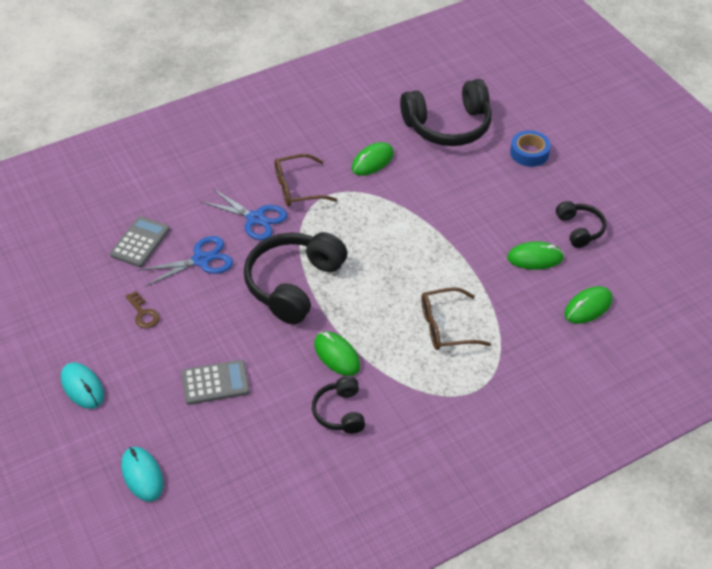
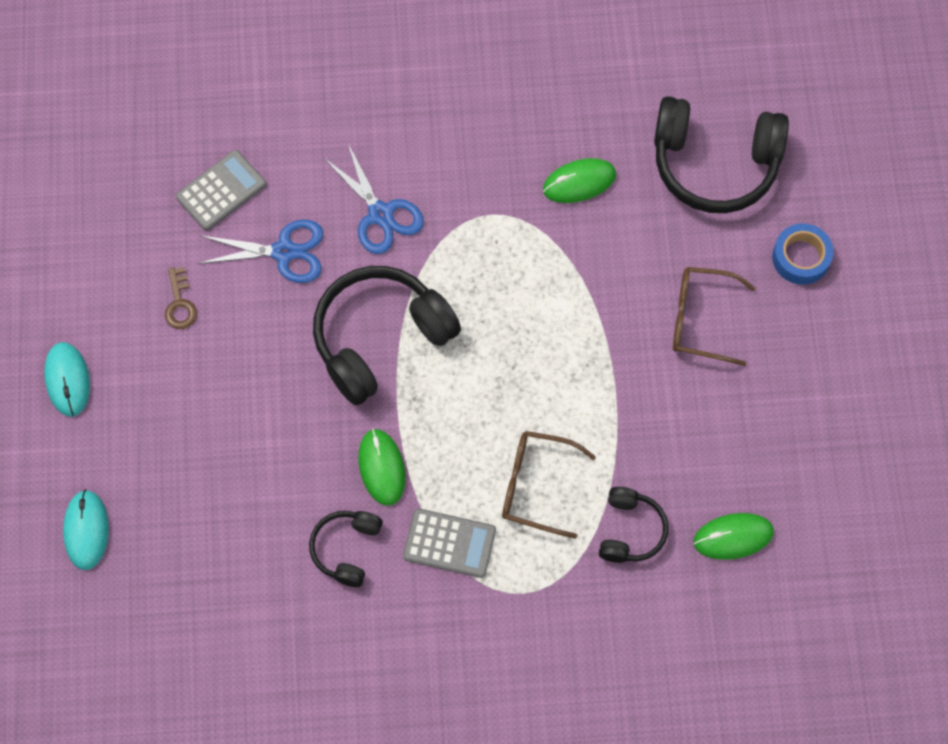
camera: 25 degrees right, 20 degrees up
grey calculator [181,360,250,405] -> grey calculator moved to [403,508,496,578]
brown glasses [274,154,338,207] -> brown glasses moved to [673,267,756,366]
green mouse [507,241,564,270] -> none
black headphones [556,201,606,248] -> black headphones moved to [599,487,668,563]

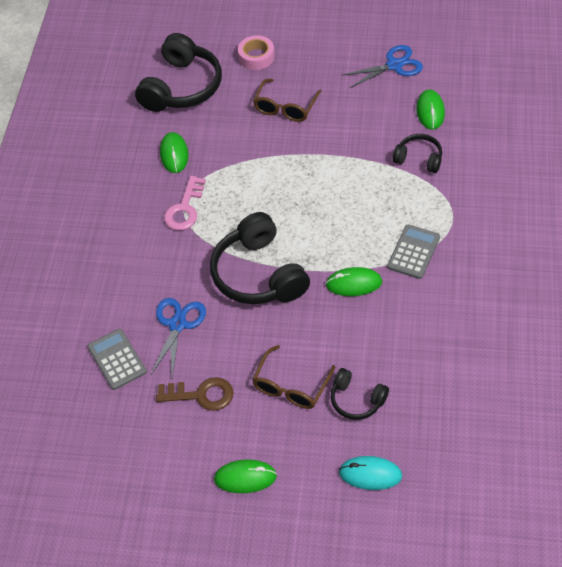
camera: 75 degrees left, 15 degrees down
turquoise mouse [44,342,90,417] -> green mouse [214,460,277,493]
brown key [165,267,197,329] -> brown key [156,377,234,411], size x1.51
black headphones [309,511,383,587] -> black headphones moved to [331,368,389,420]
blue scissors [323,142,424,254] -> blue scissors moved to [342,45,423,88]
brown glasses [502,431,596,539] -> brown glasses moved to [252,345,335,409]
blue tape [772,223,833,285] -> pink tape [238,36,275,70]
none -> pink key [164,176,206,230]

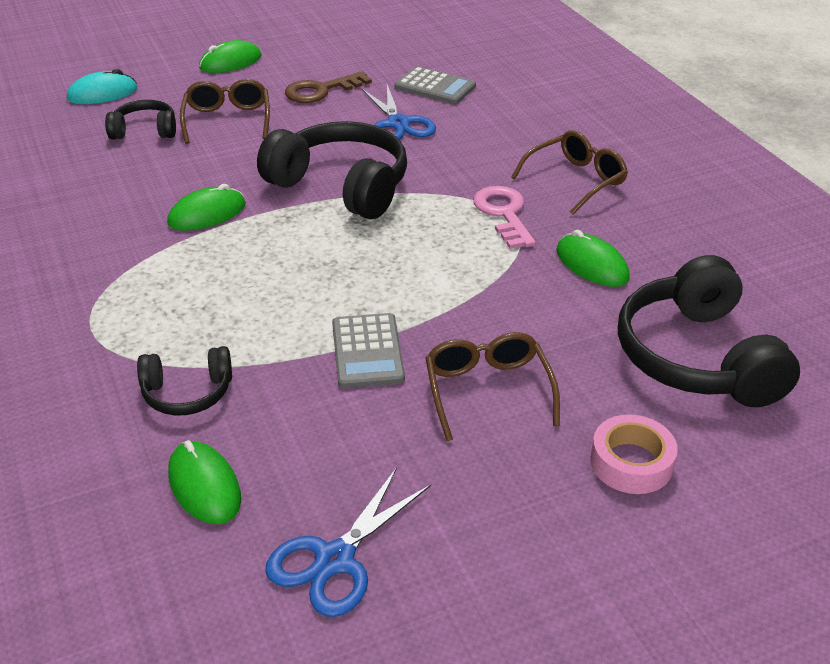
camera: 145 degrees right, 15 degrees down
grey calculator [387,224,440,279] -> grey calculator moved to [332,313,405,388]
none -> brown glasses [511,130,628,215]

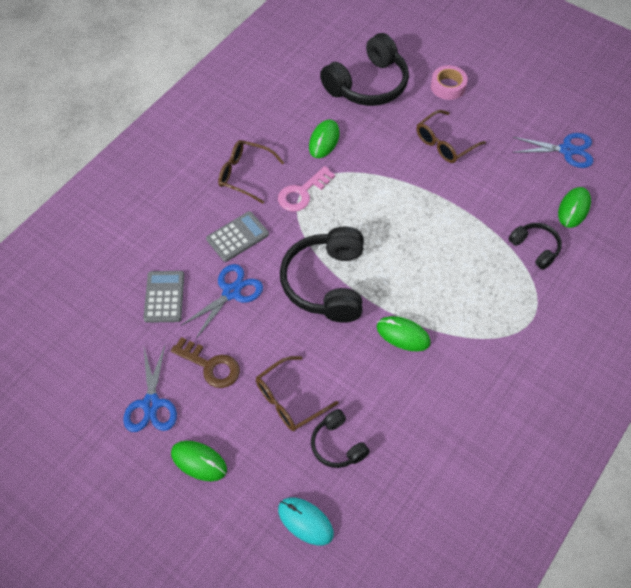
camera: 120 degrees left, 20 degrees up
grey calculator [332,313,405,388] -> grey calculator moved to [206,211,269,262]
none -> blue scissors [123,345,177,432]

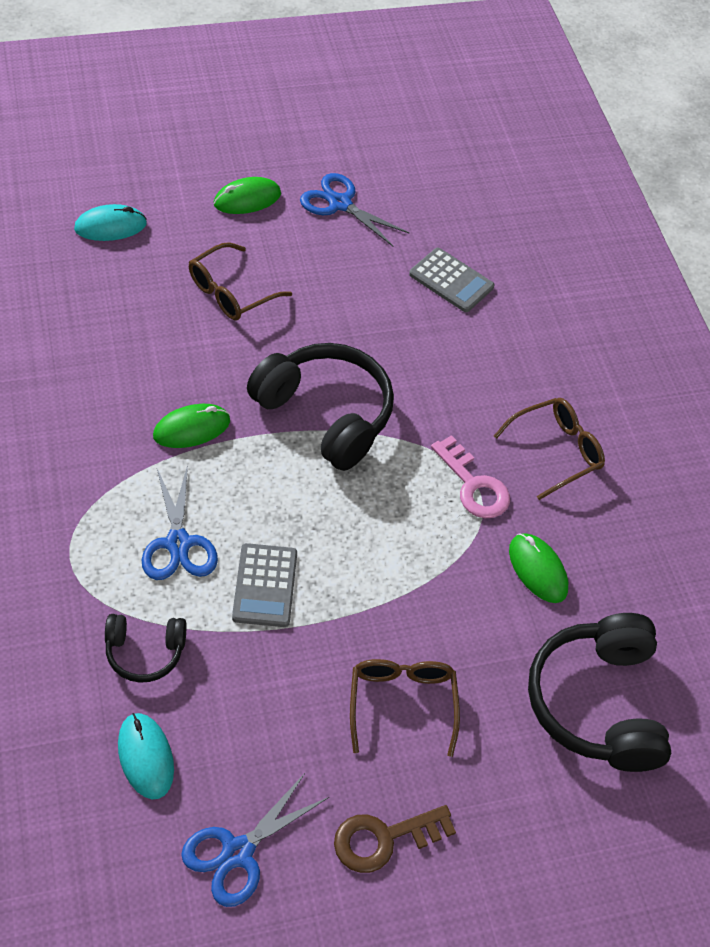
camera: 125 degrees right, 5 degrees down
brown key [171,337,240,388] -> brown key moved to [334,805,456,873]
blue scissors [180,264,263,338] -> blue scissors moved to [142,465,218,580]
grey calculator [206,211,269,262] -> grey calculator moved to [232,543,297,627]
brown glasses [256,356,338,431] -> brown glasses turned 135 degrees counterclockwise [189,242,292,320]
pink key [278,166,335,212] -> pink key turned 150 degrees clockwise [431,435,510,518]
black headphones [311,409,370,468] -> none
pink tape [431,65,468,100] -> none
green mouse [558,187,591,228] -> turquoise mouse [118,713,174,799]

